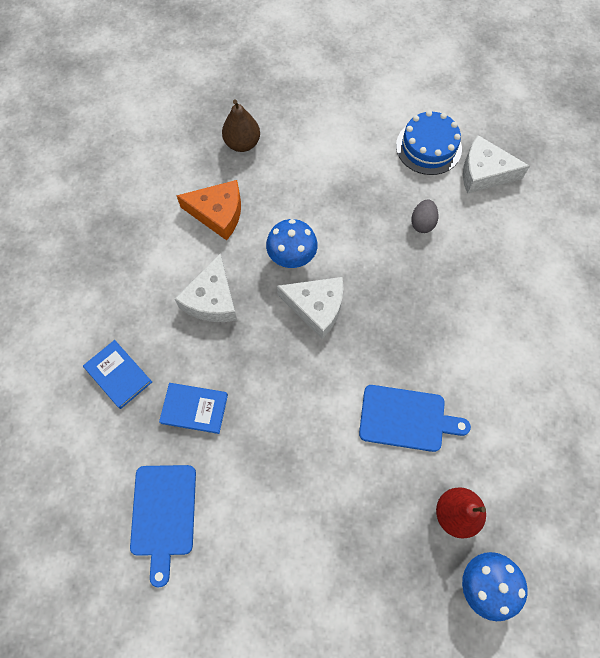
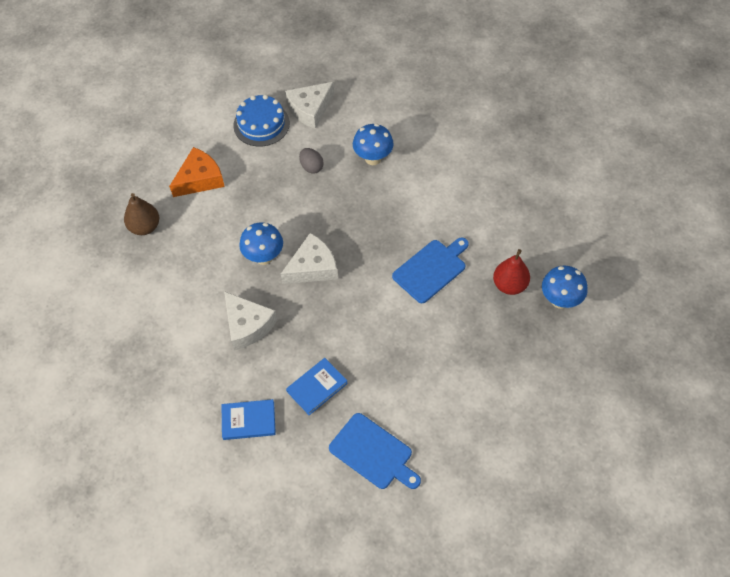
camera: 50 degrees left, 10 degrees down
orange cheese [176,180,241,240] -> orange cheese moved to [169,147,225,197]
none -> blue mushroom [353,124,394,165]

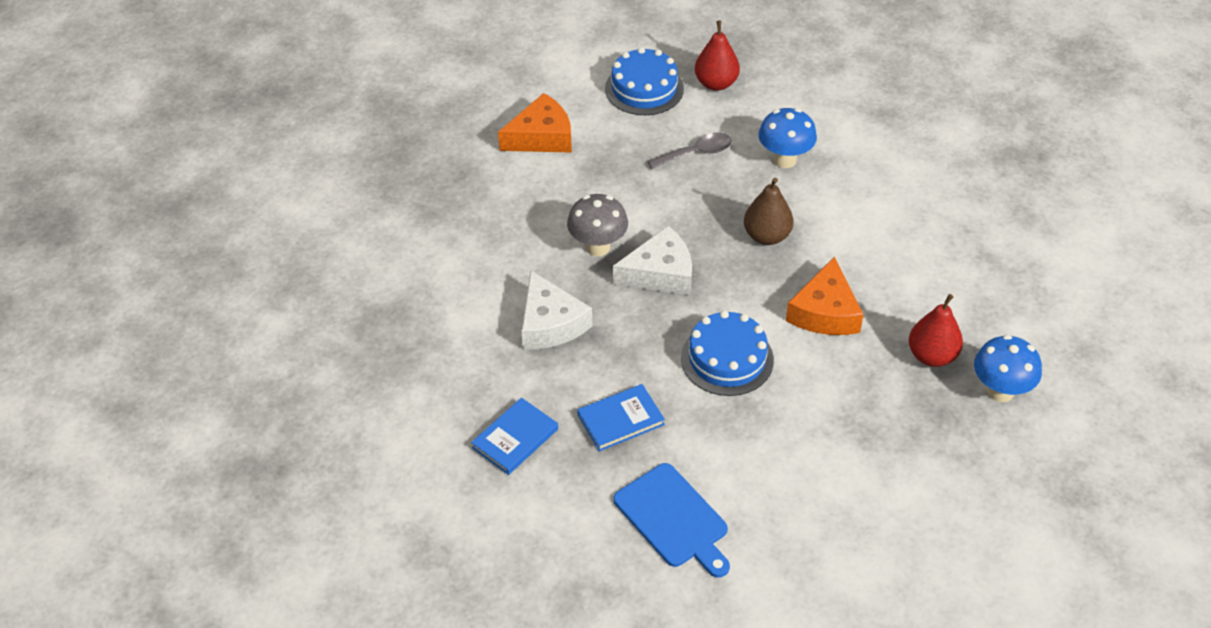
camera: 15 degrees right, 10 degrees down
brown pear [124,193,159,235] -> brown pear moved to [744,178,793,245]
blue book [222,399,276,440] -> blue book turned 60 degrees counterclockwise [471,398,558,475]
blue mushroom [239,222,283,265] -> grey mushroom [567,194,628,256]
white cheese [285,82,334,129] -> red pear [695,20,740,91]
grey egg [299,148,324,173] -> grey spoon [647,132,732,169]
blue cutting board [392,237,469,303] -> orange cheese [786,257,864,335]
none -> blue cake [681,310,774,396]

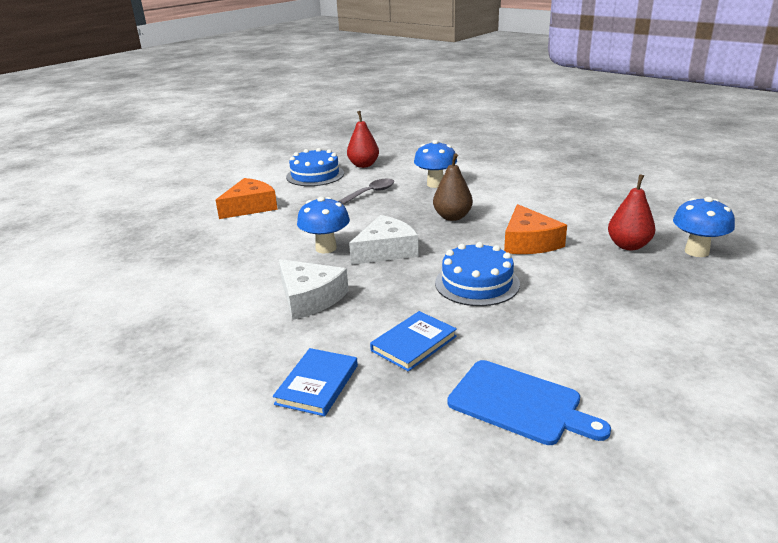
camera: 20 degrees left, 20 degrees down
grey mushroom [567,194,628,256] -> blue mushroom [297,197,350,253]

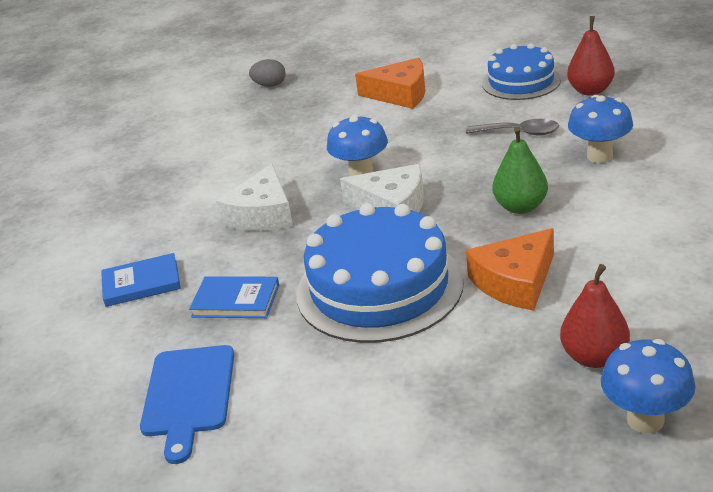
camera: 60 degrees right, 5 degrees up
brown pear [433,153,473,221] -> green pear [493,127,548,214]
blue cake [435,242,520,306] -> blue cake [296,203,464,343], size x1.62
none -> grey egg [249,59,285,87]

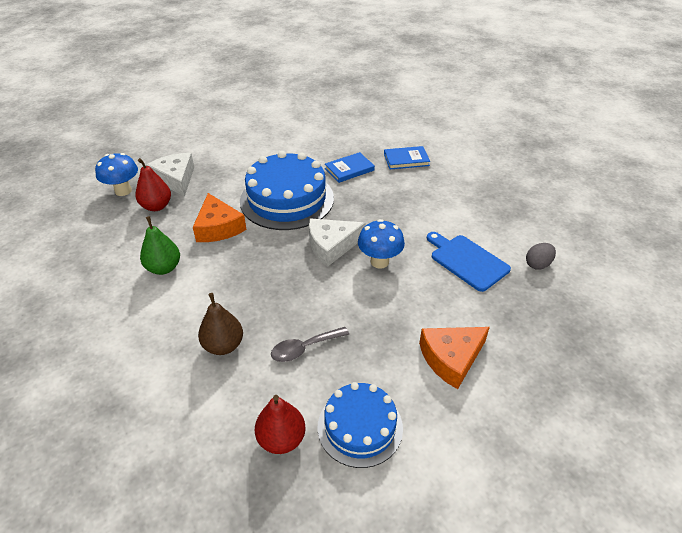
camera: 135 degrees right, 10 degrees up
blue book [101,253,181,307] -> blue book turned 45 degrees clockwise [384,146,430,169]
blue cutting board [140,345,234,464] -> blue cutting board moved to [427,232,511,292]
white cheese [216,164,293,231] -> white cheese moved to [146,153,194,196]
grey egg [249,59,285,87] -> grey egg moved to [526,243,556,270]
orange cheese [466,228,554,311] -> orange cheese turned 150 degrees clockwise [193,193,247,242]
green pear [493,127,548,214] -> green pear moved to [140,216,180,275]
blue mushroom [568,95,633,163] -> brown pear [198,293,243,355]

